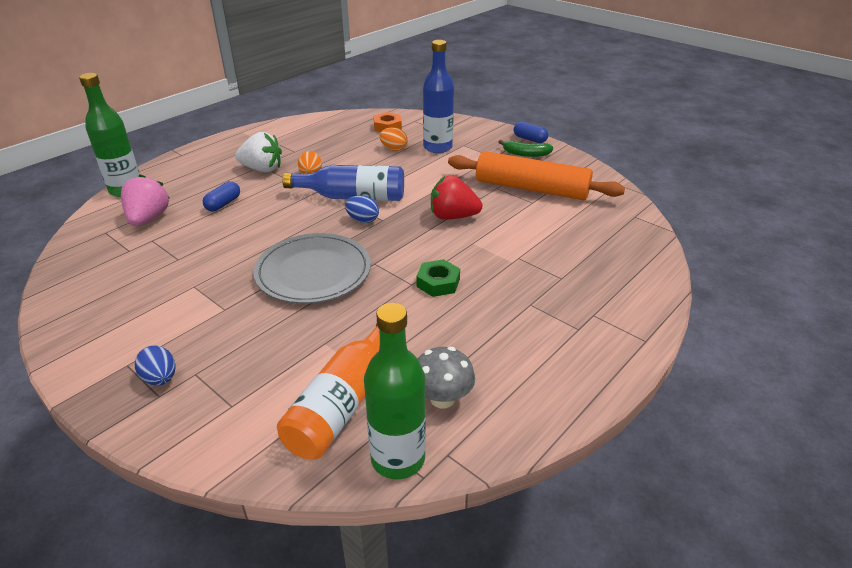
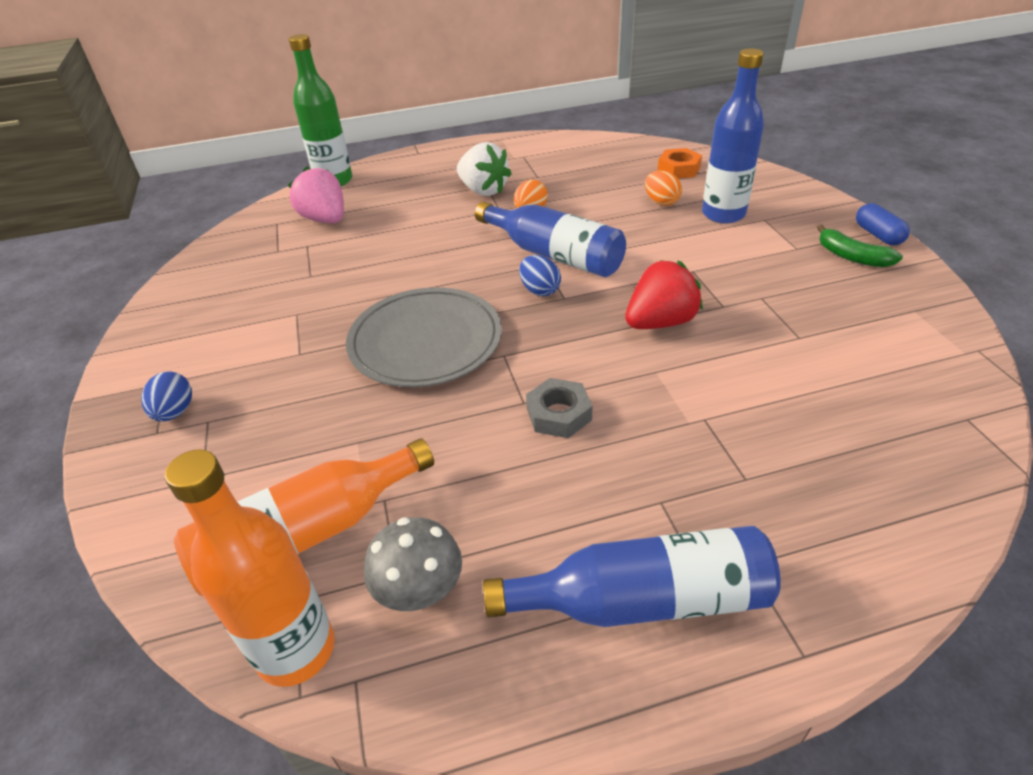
camera: 35 degrees right, 5 degrees up
pink strawberry [121,174,170,226] -> pink strawberry turned 75 degrees counterclockwise [288,166,344,223]
blue capsule [203,181,240,211] -> none
green bottle [364,303,426,479] -> orange bottle [165,449,335,687]
green nut [416,259,460,297] -> grey nut [526,378,593,438]
red strawberry [431,175,482,220] -> red strawberry turned 105 degrees clockwise [625,260,703,329]
orange rolling pin [448,151,625,200] -> none
none -> blue bottle [483,526,781,627]

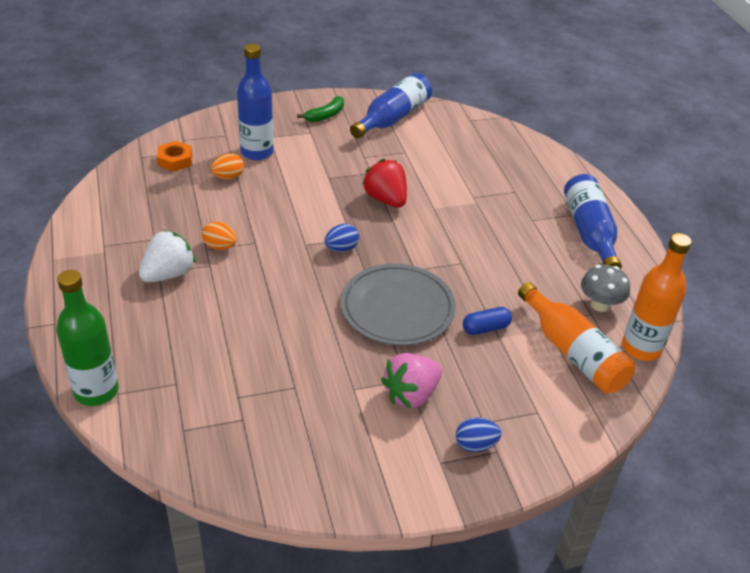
camera: 95 degrees left, 0 degrees up
pink strawberry [288,166,344,223] -> pink strawberry moved to [381,353,442,409]
blue bottle [475,201,626,277] -> blue bottle moved to [350,73,432,138]
grey nut [526,378,593,438] -> none
blue capsule [856,203,910,245] -> blue capsule moved to [463,307,512,335]

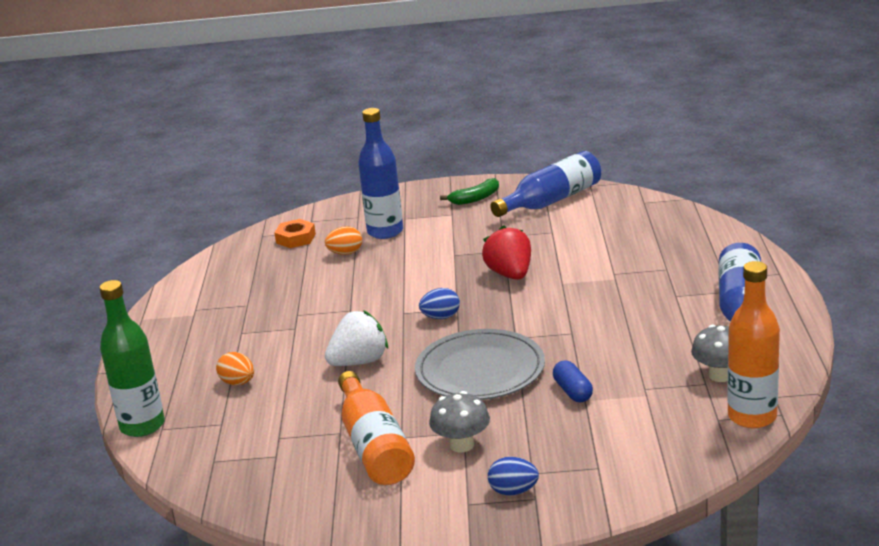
camera: 20 degrees right, 15 degrees down
white strawberry [139,230,196,282] -> white strawberry moved to [325,310,388,366]
orange egg [202,221,237,250] -> orange egg moved to [216,352,254,385]
pink strawberry [381,353,442,409] -> grey mushroom [429,391,490,453]
blue capsule [463,307,512,335] -> blue capsule turned 75 degrees clockwise [553,361,593,402]
orange bottle [518,282,635,393] -> orange bottle moved to [338,371,415,485]

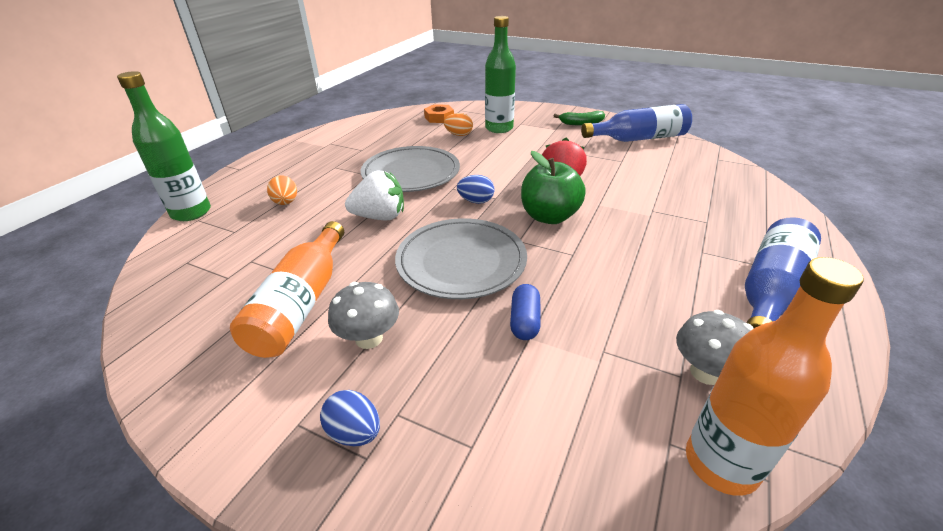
camera: 25 degrees right, 10 degrees up
blue bottle [358,108,403,239] -> green bottle [485,16,516,133]
none -> grey plate [361,146,460,192]
none -> green apple [521,151,586,224]

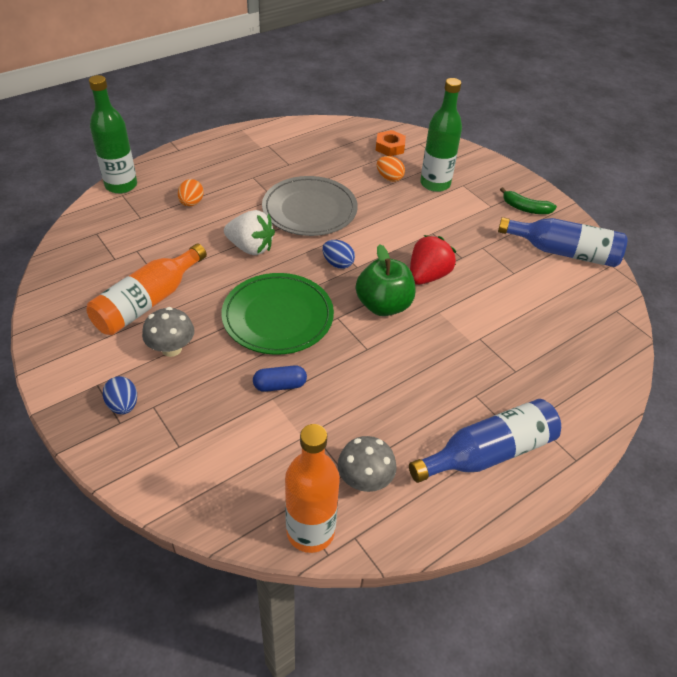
camera: 25 degrees right, 10 degrees up
grey plate [395,218,527,299] -> green plate [221,273,334,355]
blue capsule [510,284,540,340] -> blue capsule turned 45 degrees clockwise [253,365,307,392]

